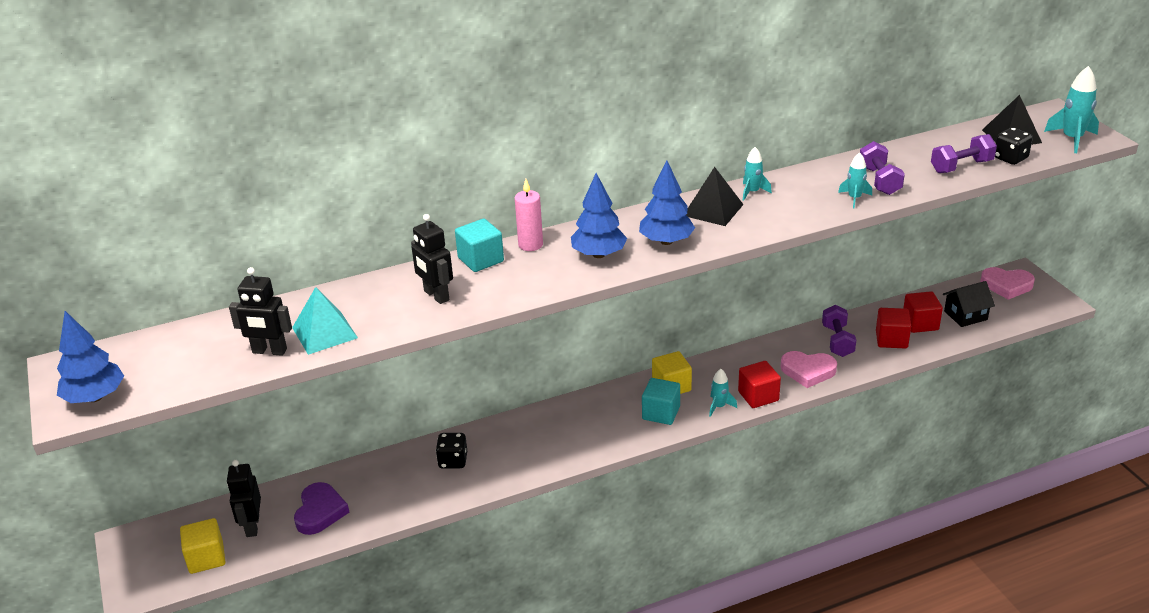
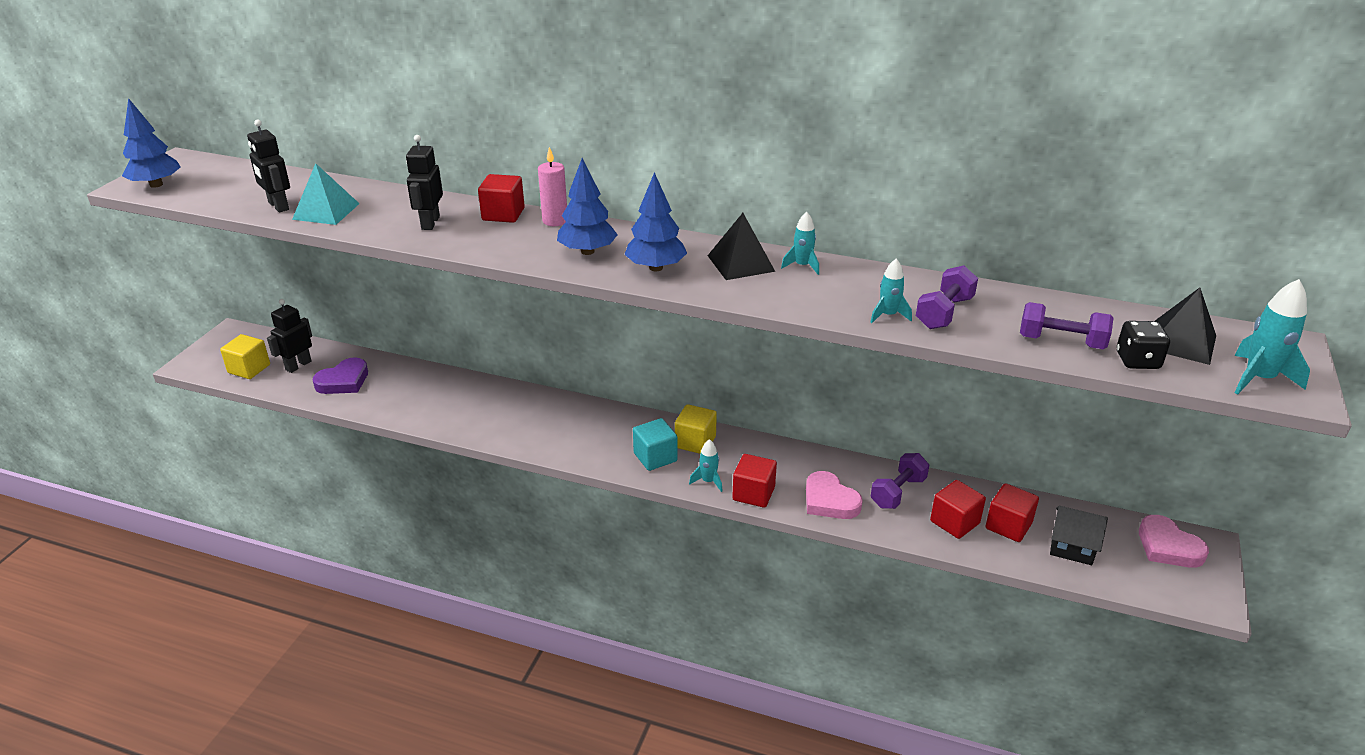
camera: 40 degrees right, 0 degrees up
black dice [436,433,467,469] -> none
turquoise cube [455,219,504,272] -> red cube [478,174,525,223]

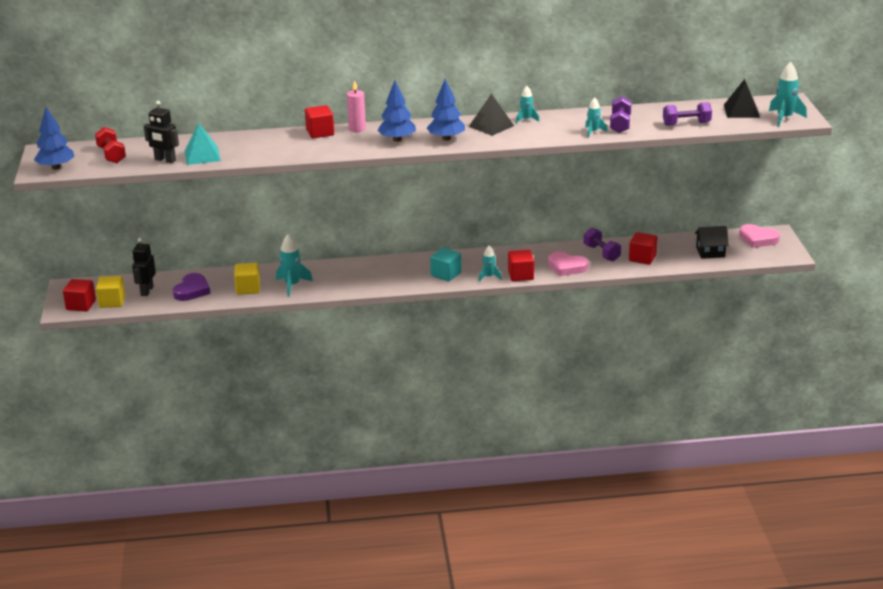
camera: 25 degrees left, 5 degrees down
black robot [406,135,443,230] -> none
yellow cube [675,404,717,454] -> yellow cube moved to [234,263,260,295]
purple dumbbell [871,453,929,509] -> purple dumbbell turned 45 degrees counterclockwise [584,228,621,261]
red cube [986,483,1039,542] -> red cube moved to [63,279,96,312]
black dice [1117,321,1170,369] -> none
none -> red dumbbell [95,127,126,163]
none -> turquoise rocket [276,234,313,297]

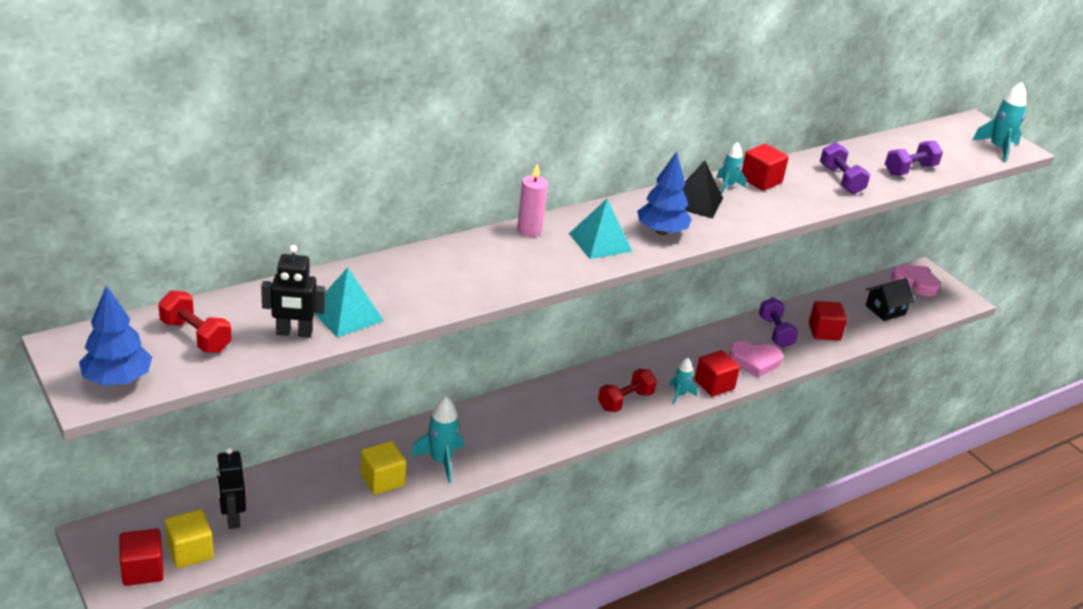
camera: 30 degrees left, 5 degrees up
purple heart [173,273,210,301] -> none
red cube [305,105,334,138] -> red cube moved to [742,144,789,191]
blue tree [377,80,416,142] -> turquoise pyramid [569,199,632,259]
turquoise cube [430,248,462,281] -> red dumbbell [598,369,657,412]
purple dumbbell [584,228,621,261] -> purple dumbbell turned 45 degrees clockwise [759,297,798,348]
turquoise rocket [585,97,607,137] -> none
black pyramid [724,79,760,118] -> none
pink heart [739,224,780,248] -> pink heart turned 150 degrees counterclockwise [891,265,940,296]

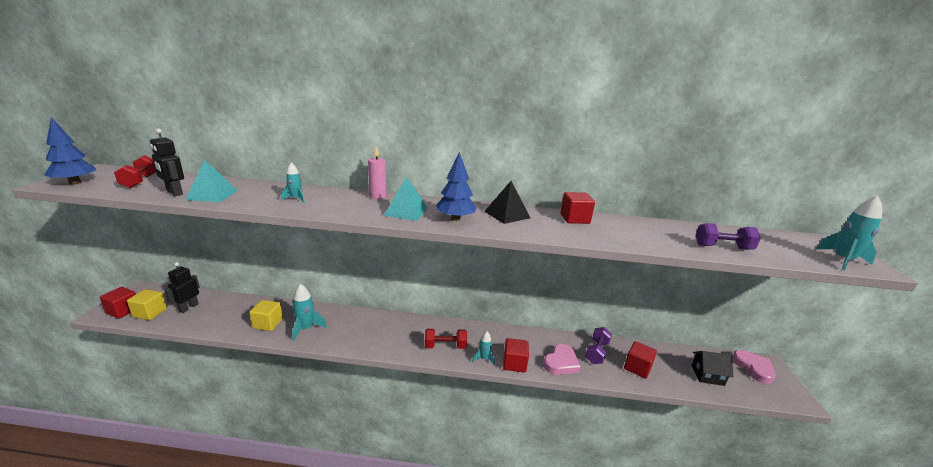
camera: 40 degrees right, 10 degrees down
turquoise rocket [716,142,747,194] -> turquoise rocket moved to [281,162,305,203]
pink heart [728,341,783,377] -> pink heart turned 90 degrees counterclockwise [543,344,580,375]
purple dumbbell [820,142,870,194] -> none

